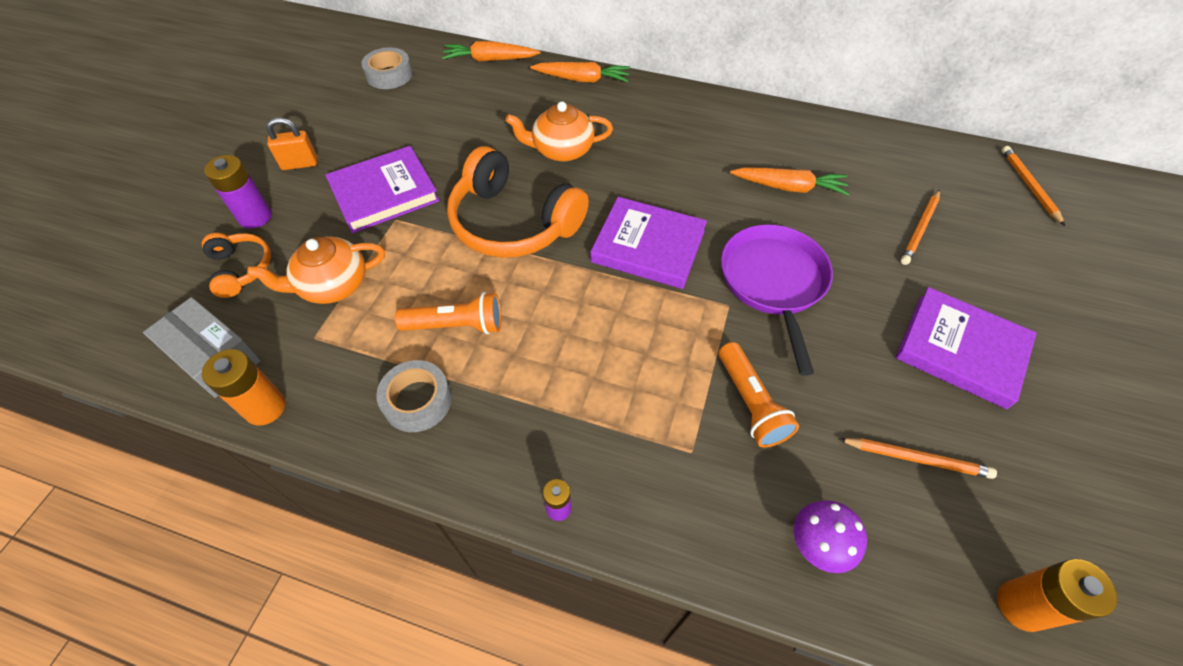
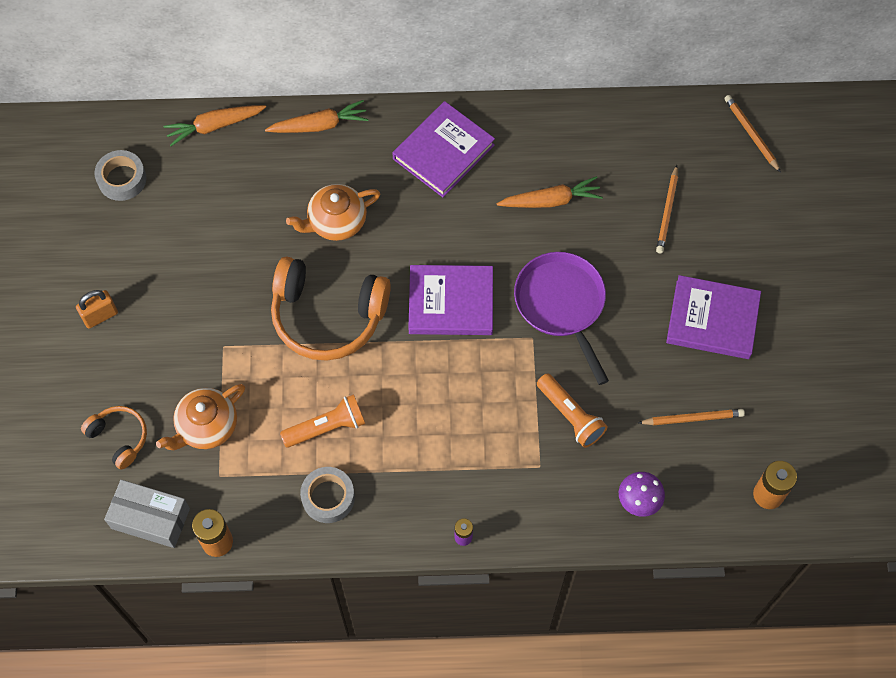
camera: 20 degrees left, 10 degrees up
purple battery [204,155,272,229] -> none
purple book [325,146,439,233] -> purple book moved to [392,101,495,197]

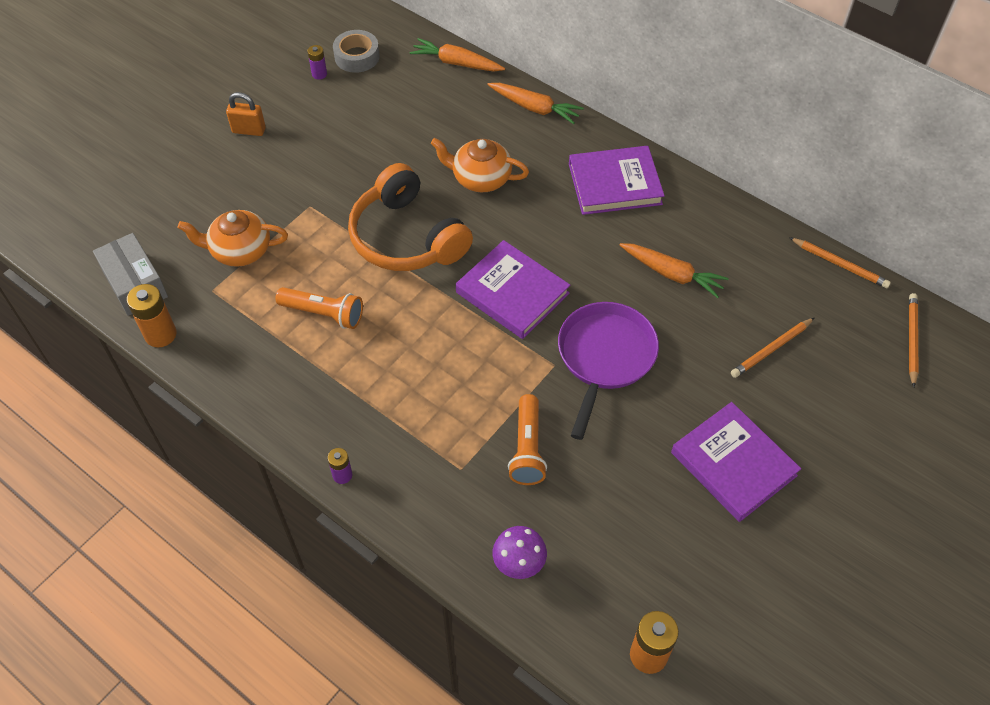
camera: 40 degrees right, 10 degrees down
orange headphones [81,406,147,469] -> none
grey tape [300,467,355,523] -> none
orange pencil [638,409,745,425] -> orange pencil moved to [789,237,891,288]
none -> purple battery [307,45,327,80]

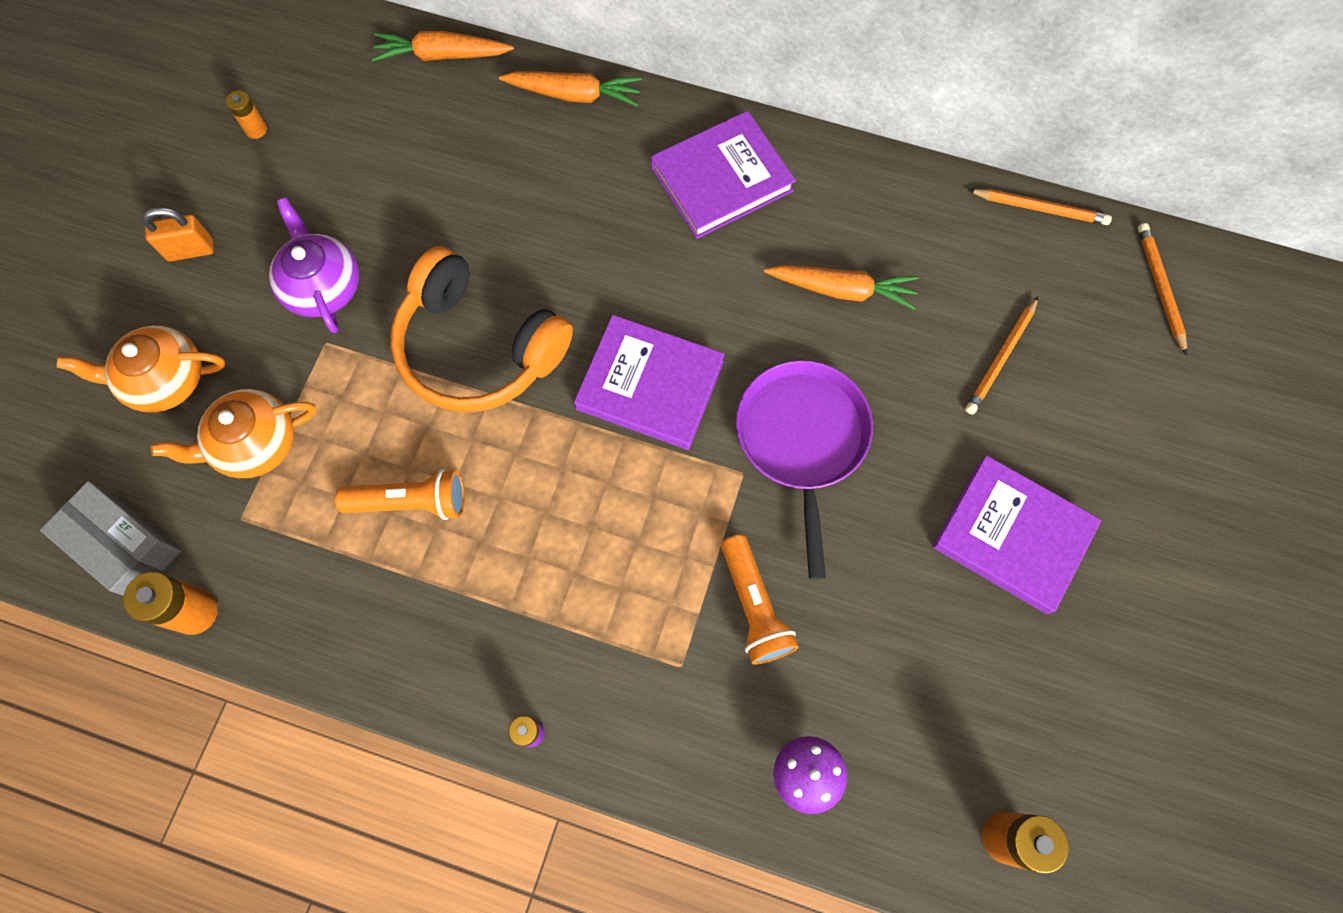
camera: 20 degrees left, 15 degrees up
purple battery [307,45,327,80] -> orange battery [226,90,267,139]
grey tape [333,30,380,73] -> none
orange teapot [431,138,529,192] -> orange teapot moved to [56,326,225,412]
none -> purple teapot [269,197,359,333]

